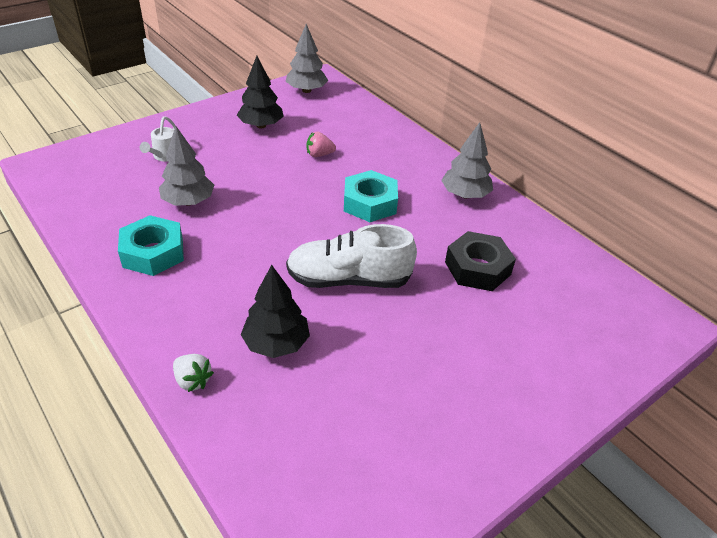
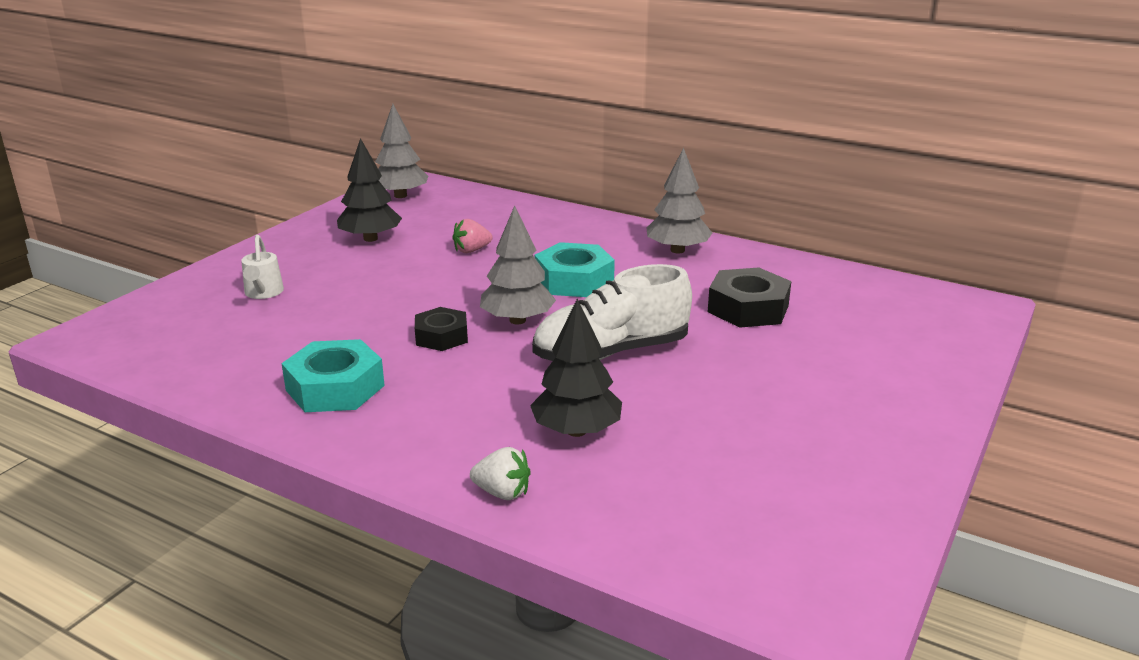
camera: 20 degrees left, 15 degrees down
grey tree [159,126,214,206] -> grey tree moved to [480,205,556,325]
none -> black nut [415,307,468,351]

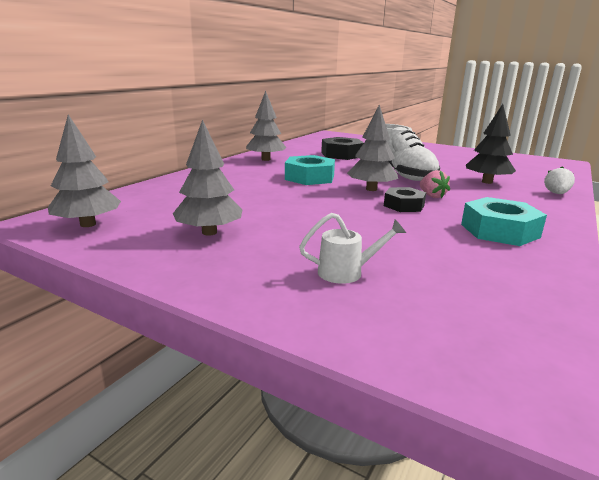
camera: 90 degrees left, 5 degrees down
black tree [337,138,402,242] -> grey tree [173,119,242,236]
pink strawberry [452,219,492,253] -> pink strawberry moved to [420,170,450,198]

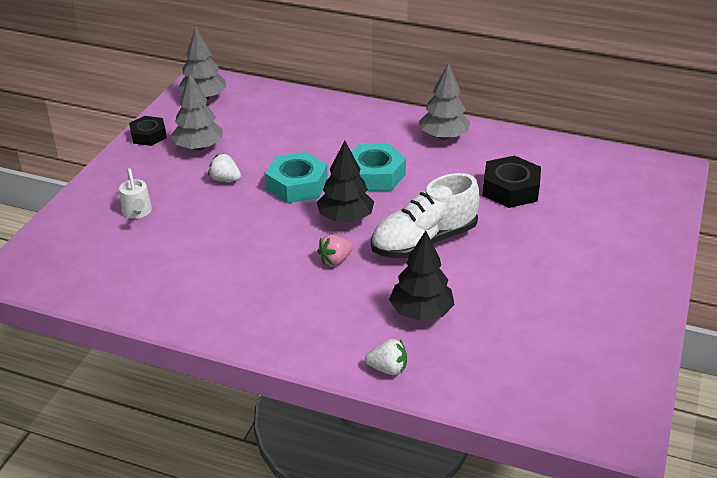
camera: 80 degrees right, 15 degrees up
grey tree [347,104,398,191] -> black tree [317,140,374,222]
black nut [384,187,426,212] -> black nut moved to [129,116,167,146]
turquoise nut [461,197,547,246] -> turquoise nut moved to [265,152,328,203]
none -> white strawberry [208,153,241,182]

